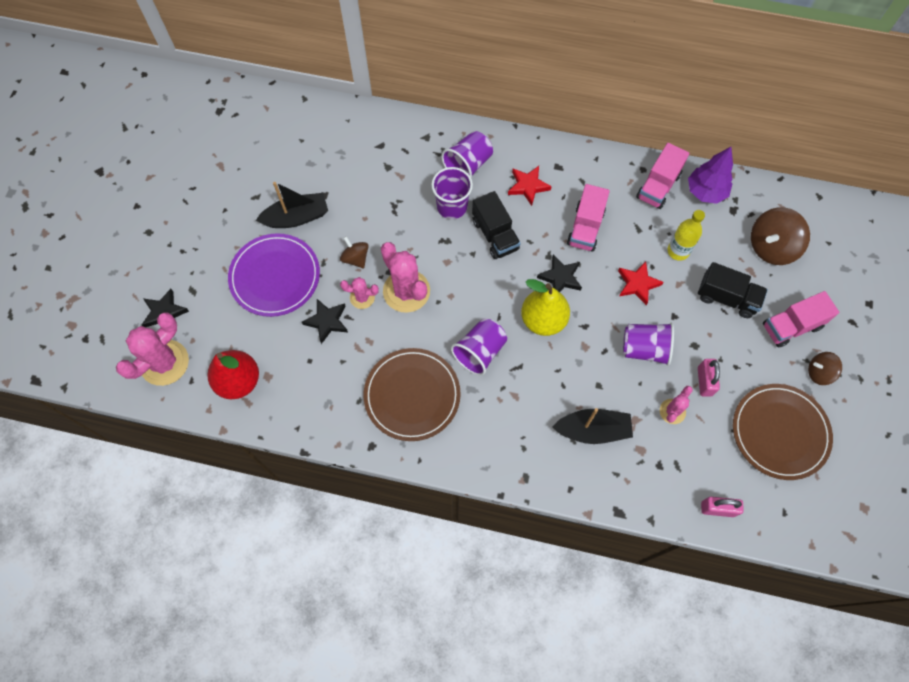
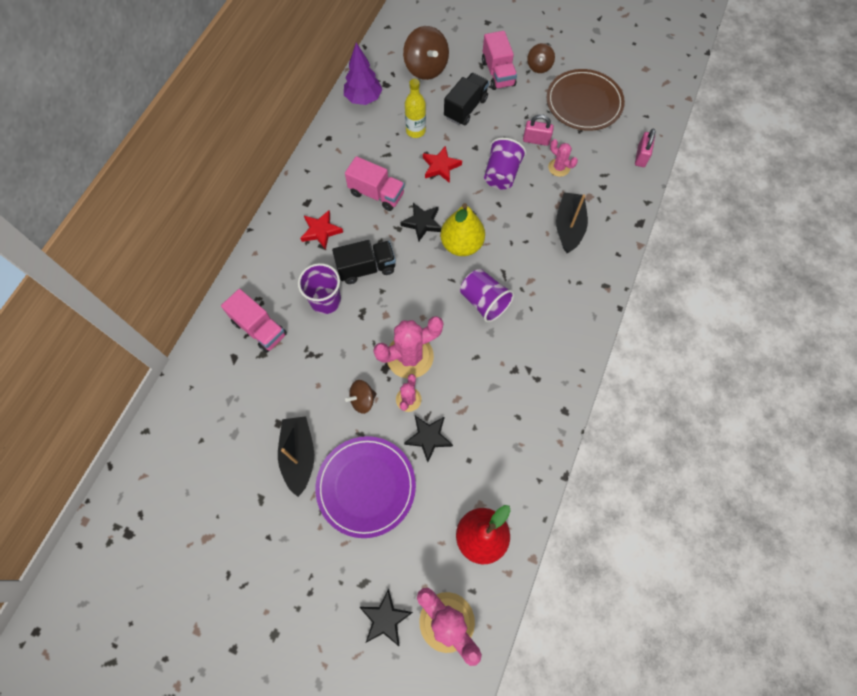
camera: 80 degrees left, 0 degrees up
brown plate [363,348,461,441] -> none
purple cup [441,131,493,178] -> none
pink truck [636,143,689,209] -> pink truck moved to [221,289,287,353]

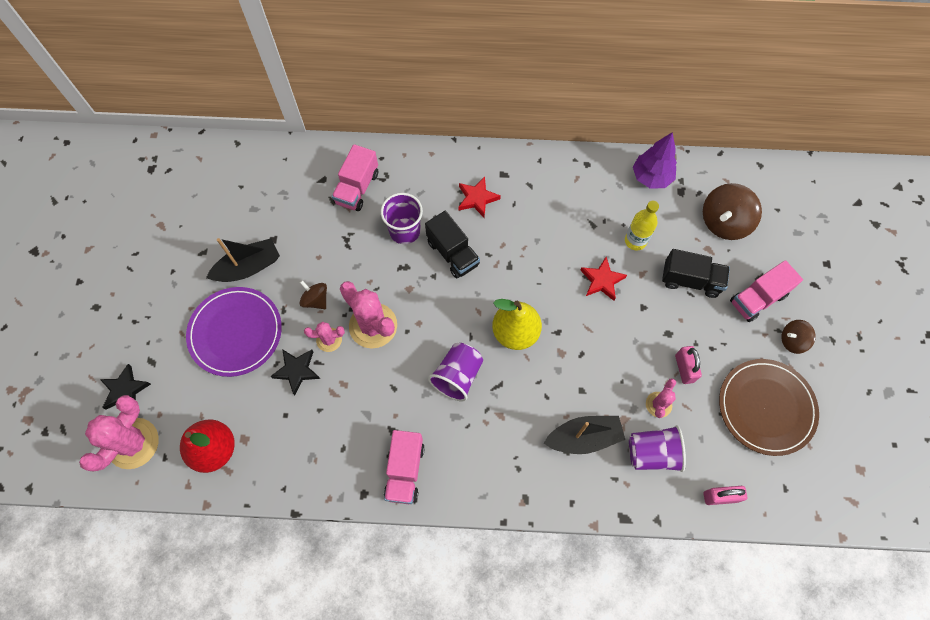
camera: 70 degrees right, 0 degrees up
pink truck [345,156,405,211] -> pink truck moved to [384,430,425,504]
black star [400,203,441,242] -> none
purple cup [484,137,526,189] -> purple cup moved to [629,425,686,472]

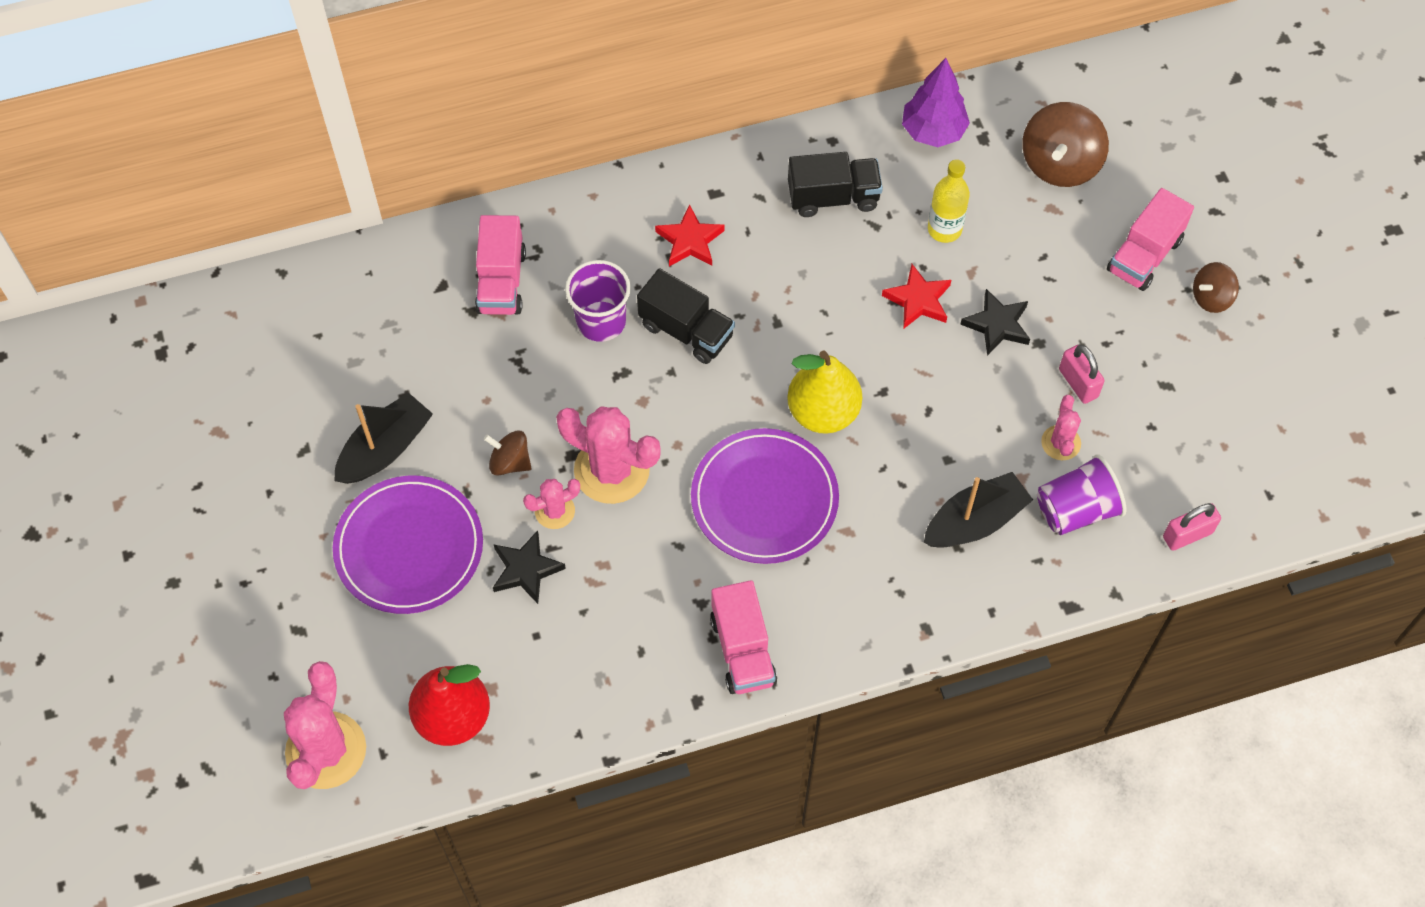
camera: 20 degrees left, 5 degrees down
black star [100,364,151,410] -> black star moved to [960,289,1030,356]
purple cup [428,343,483,402] -> purple plate [691,428,839,564]
black truck [662,249,730,298] -> black truck moved to [788,152,883,217]
brown plate [719,359,819,456] -> none

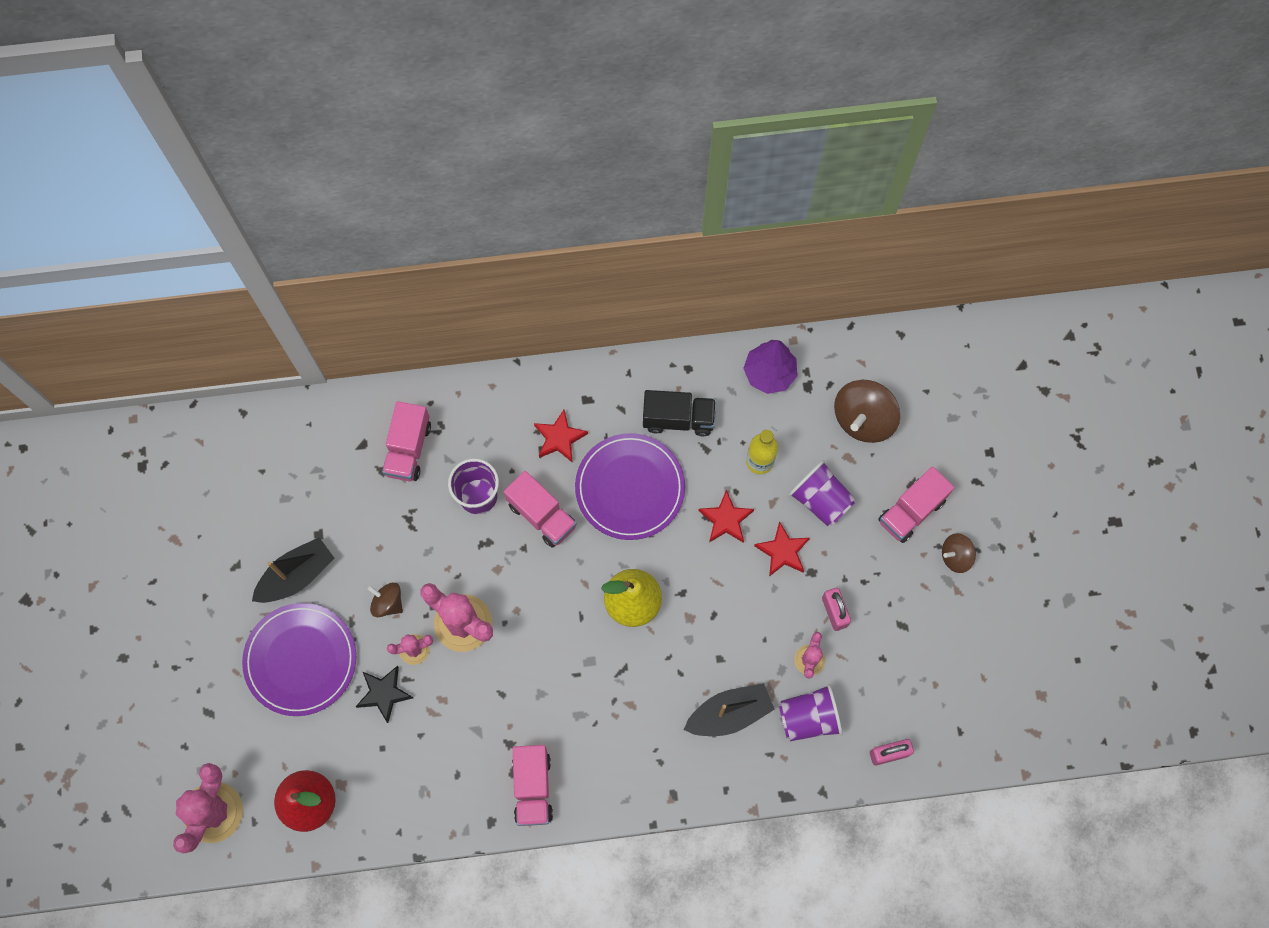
camera: 10 degrees right, 10 degrees up
black truck [637,268,735,364] -> pink truck [504,471,577,548]
purple plate [691,428,839,564] -> purple plate moved to [575,433,685,540]
black star [960,289,1030,356] -> red star [754,522,810,576]
none -> purple cup [788,460,855,526]

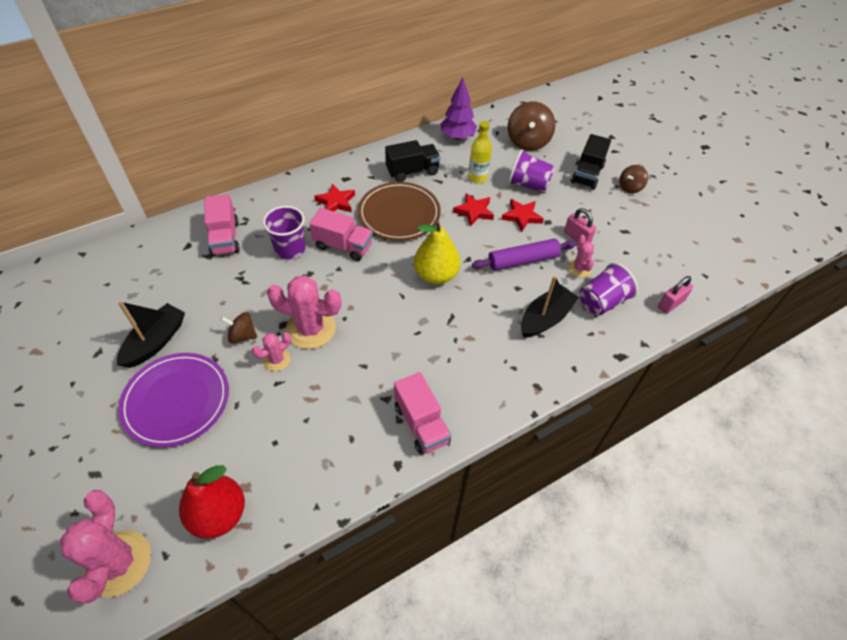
camera: 25 degrees left, 20 degrees down
black star [356,666,413,723] -> none
purple plate [575,433,685,540] -> brown plate [358,182,441,241]
pink truck [878,466,954,543] -> black truck [571,134,611,190]
none -> purple rolling pin [472,239,576,271]

